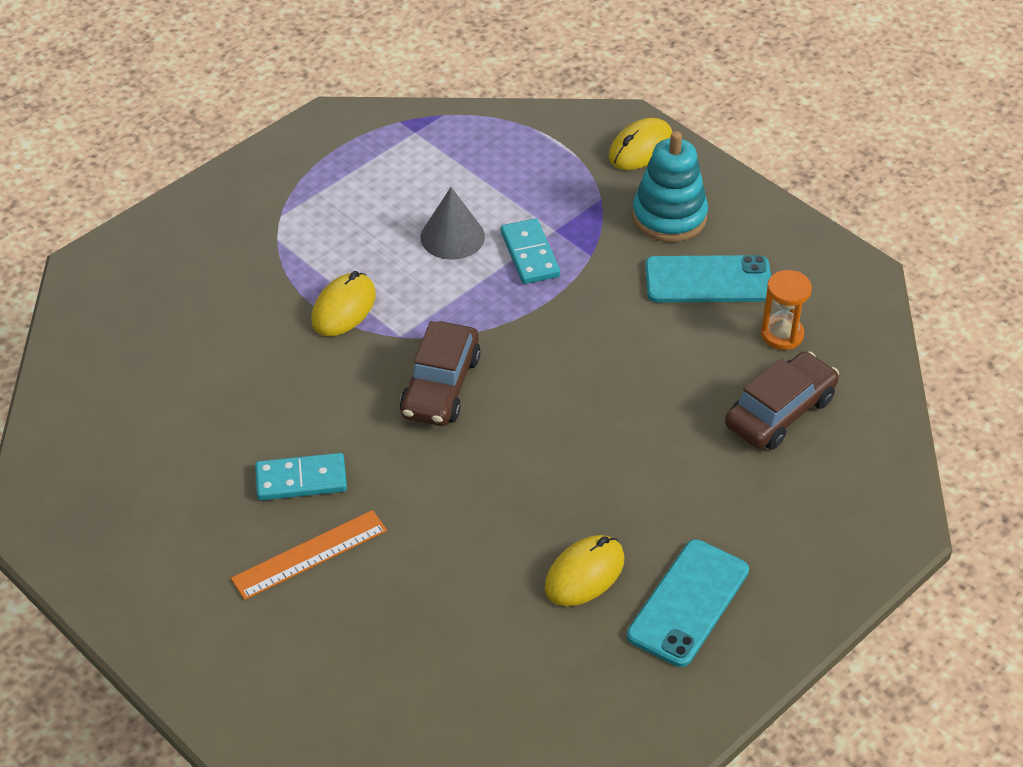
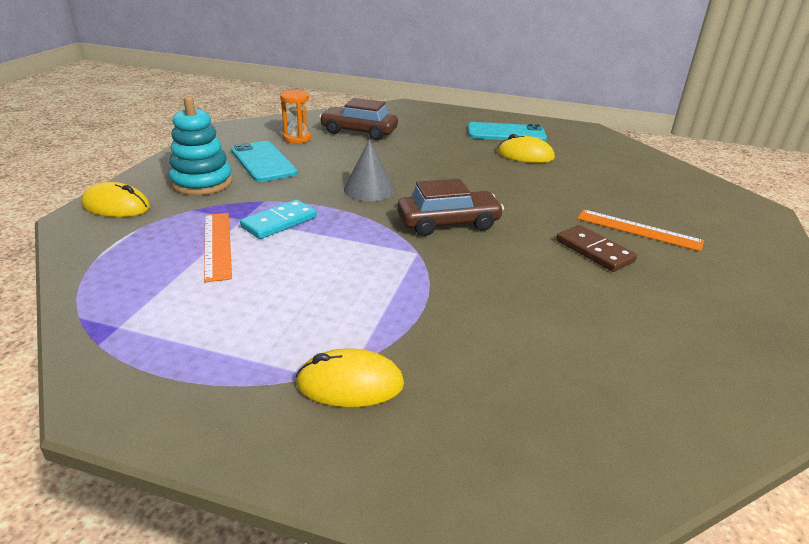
camera: 120 degrees left, 15 degrees down
turquoise domino [255,453,347,500] -> brown domino [556,225,637,272]
yellow mouse [311,271,376,336] -> yellow mouse moved to [295,348,404,407]
grey cone [420,187,485,260] -> grey cone moved to [344,139,395,201]
none -> orange ruler [204,213,232,282]

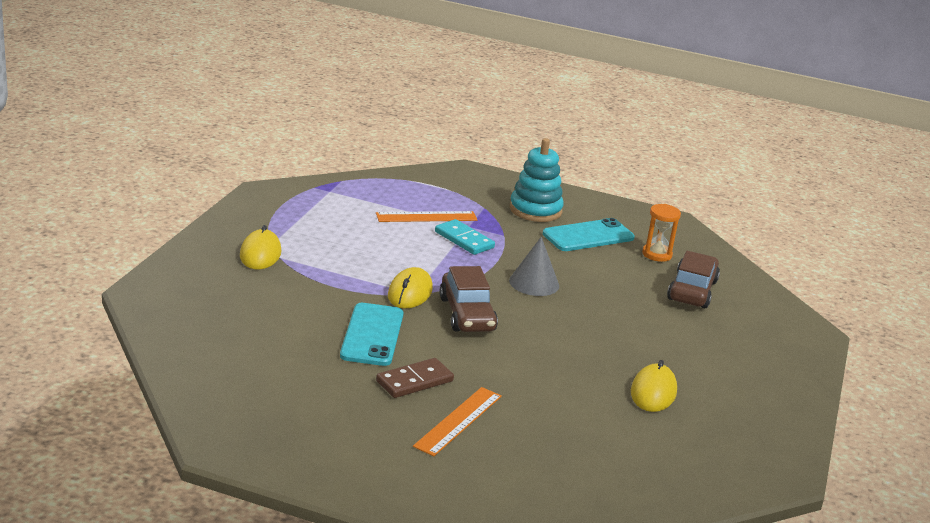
camera: 90 degrees right, 5 degrees down
yellow mouse [81,182,150,217] -> yellow mouse moved to [388,267,433,308]
turquoise phone [468,122,547,141] -> turquoise phone moved to [340,303,404,366]

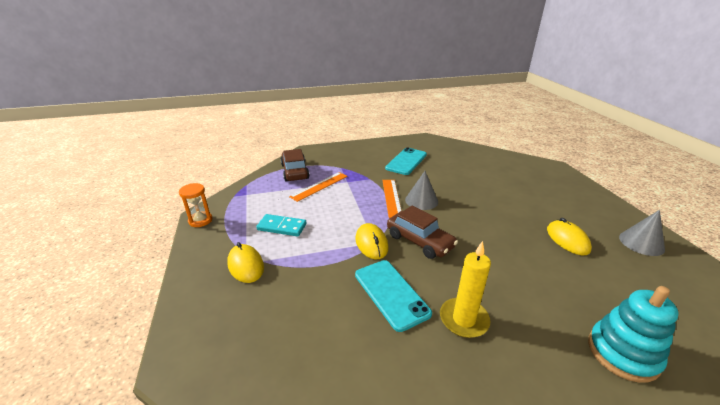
camera: 30 degrees left, 5 degrees up
brown domino [376,358,454,398] -> yellow candle [440,241,491,338]
orange ruler [413,387,502,456] -> orange ruler moved to [382,180,401,218]
turquoise domino [435,219,495,255] -> turquoise domino moved to [256,214,307,237]
turquoise stacking toy [510,138,564,222] -> turquoise stacking toy moved to [588,286,679,383]
orange hourglass [642,204,681,262] -> orange hourglass moved to [179,183,212,227]
brown car [667,251,720,308] -> brown car moved to [281,149,310,182]
none -> grey cone [619,210,665,256]

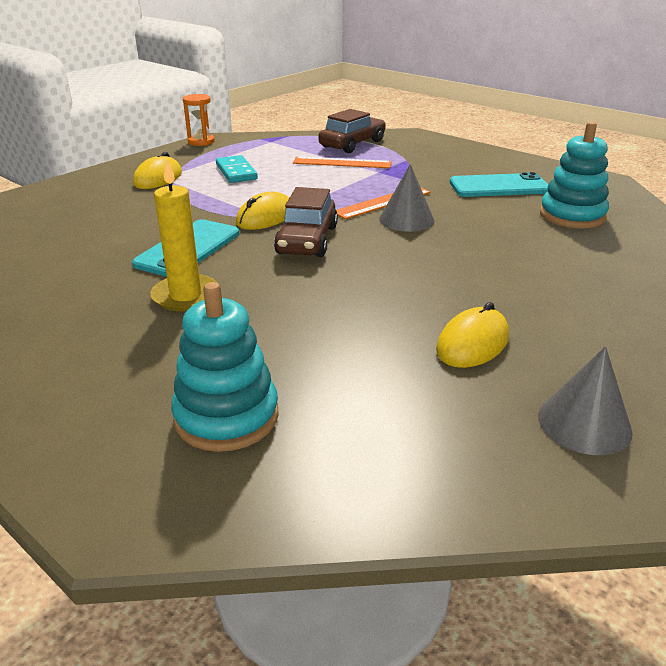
camera: 55 degrees right, 0 degrees up
none -> turquoise stacking toy [540,121,609,228]

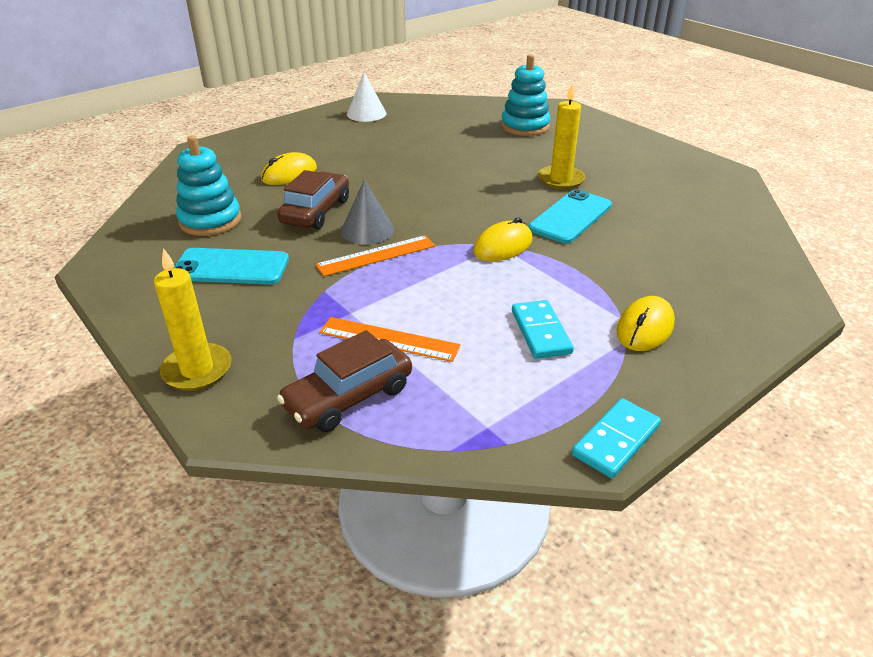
camera: 170 degrees left, 5 degrees up
orange hourglass [183,94,215,146] -> turquoise domino [572,398,661,478]
brown car [274,187,338,257] -> brown car moved to [277,170,349,229]
yellow mouse [436,302,509,368] -> yellow mouse moved to [261,152,317,185]
grey cone [538,346,633,455] -> white cone [347,73,386,122]
none -> yellow candle [154,248,232,391]

